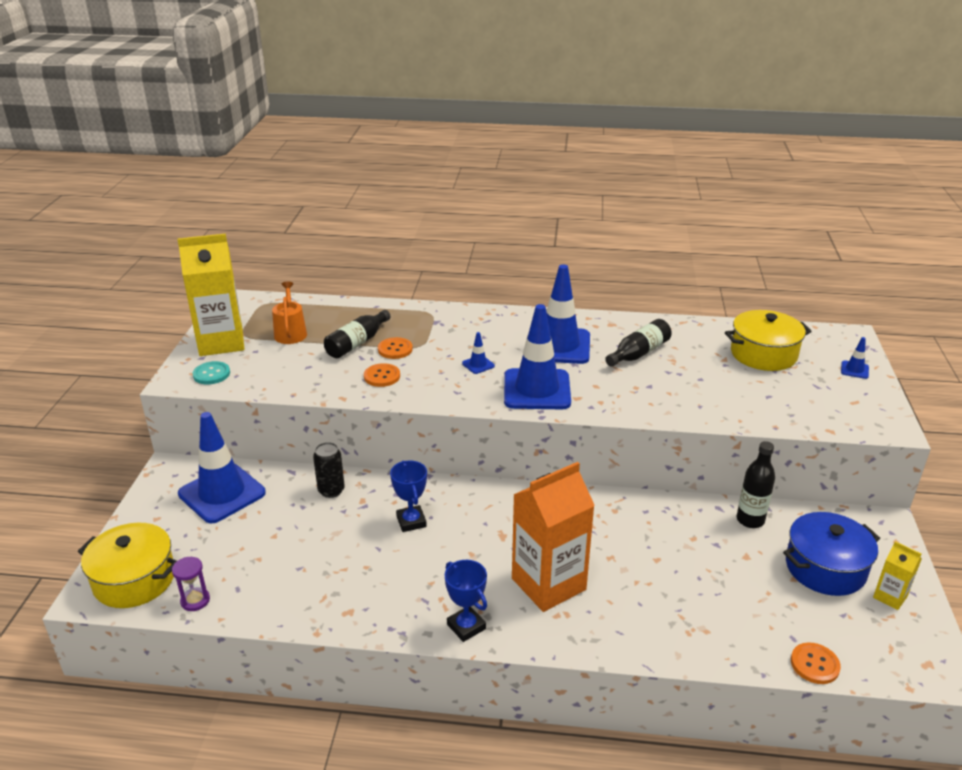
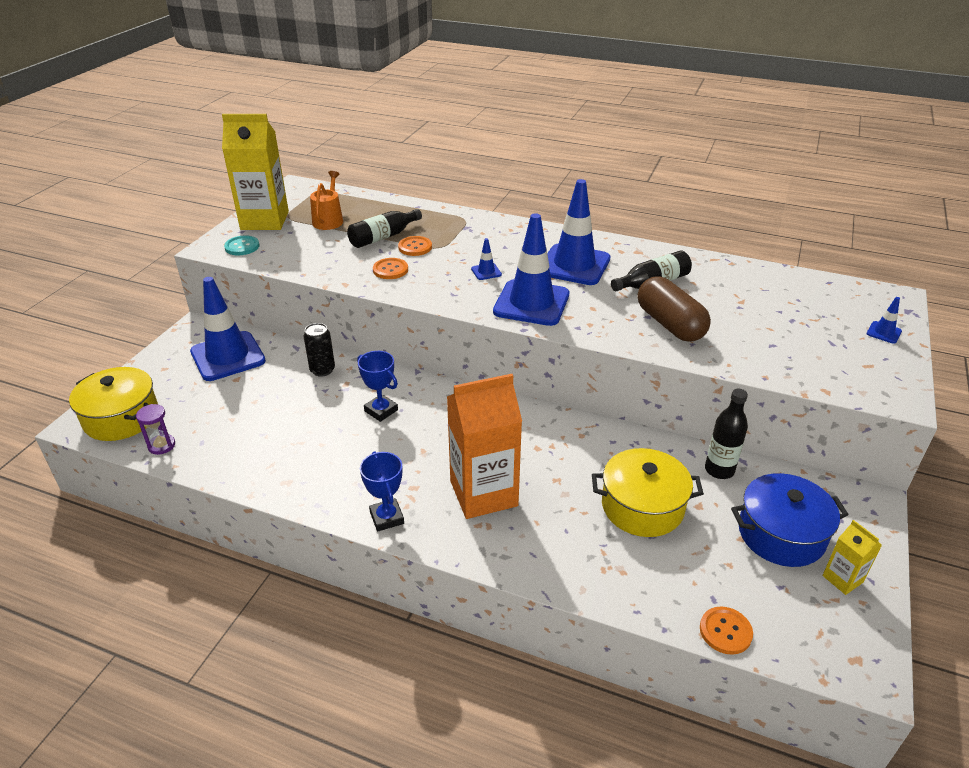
camera: 15 degrees right, 5 degrees up
blue trophy [390,460,427,532] -> blue trophy turned 45 degrees counterclockwise [357,351,398,422]
yellow pot [725,310,812,371] -> yellow pot moved to [592,448,704,537]
none -> brown capsule [638,276,711,342]

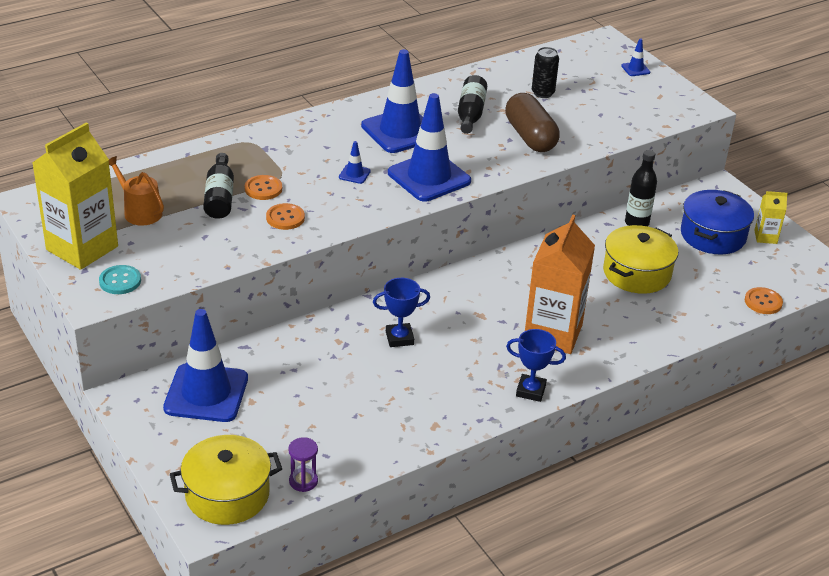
camera: 55 degrees left, 0 degrees up
black can [304,323,335,377] -> black can moved to [532,47,559,98]
brown capsule [638,276,711,342] -> brown capsule turned 60 degrees clockwise [505,93,560,152]

